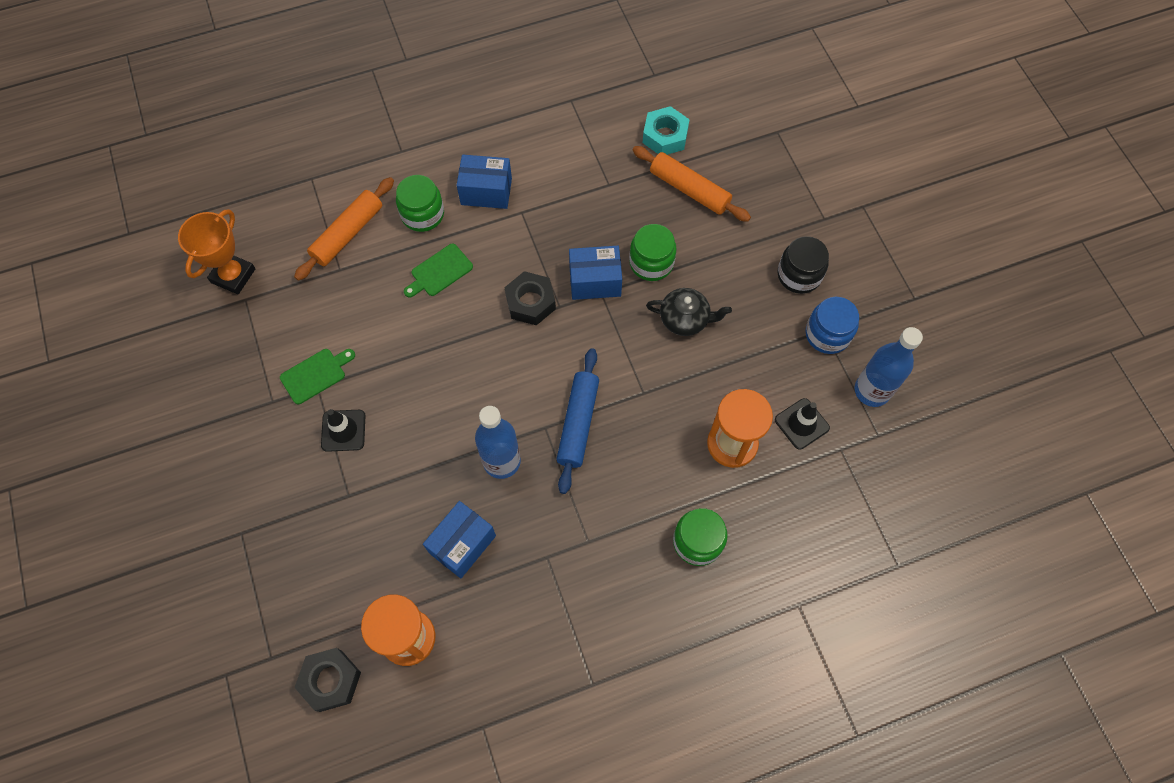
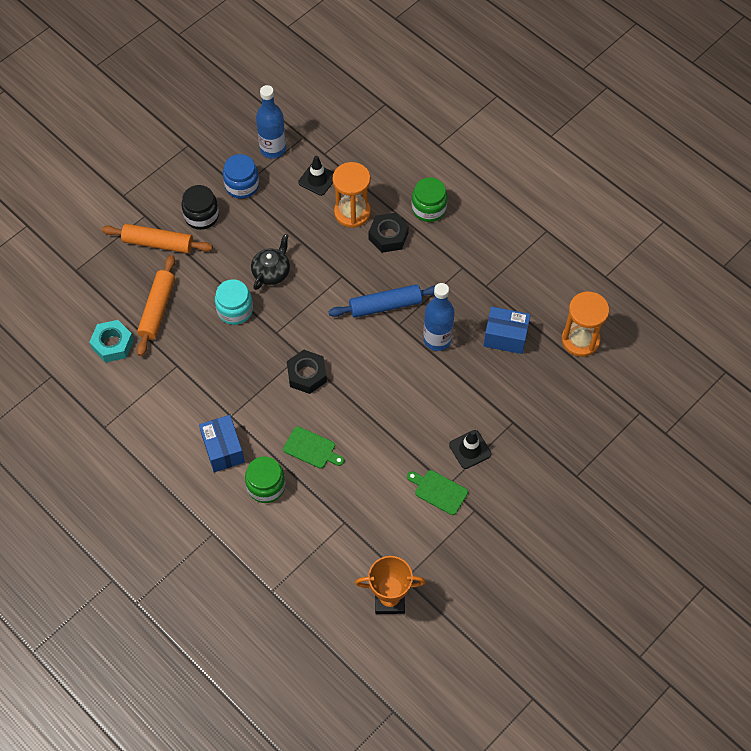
camera: 115 degrees left, 5 degrees down
orange rolling pin [294,177,394,281] -> orange rolling pin moved to [102,224,213,253]
black nut [294,648,361,712] -> black nut moved to [369,213,409,253]
blue box [569,246,622,300] -> none
green jar [629,224,677,281] -> turquoise jar [215,279,253,325]
black teapot [646,288,732,336] -> black teapot turned 45 degrees clockwise [251,234,290,290]

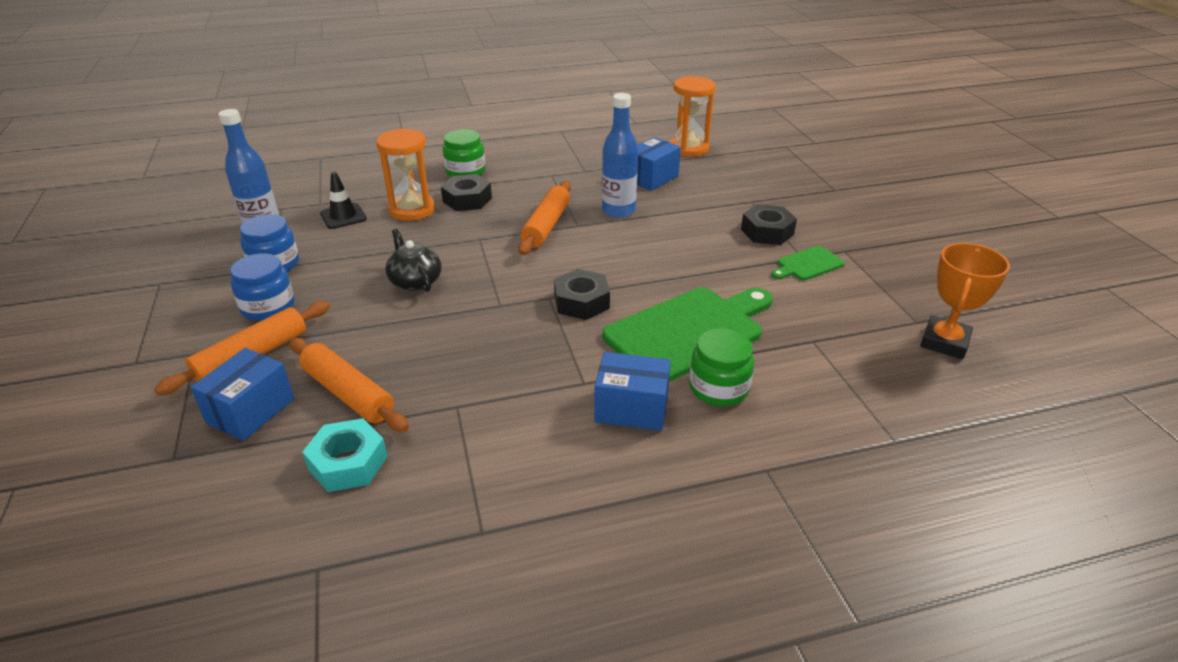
camera: 60 degrees left, 25 degrees down
black jar [182,185,219,230] -> blue jar [230,253,295,321]
turquoise jar [215,279,253,325] -> none
green cutting board [283,426,344,469] -> green cutting board [602,288,773,382], size x2.13
blue rolling pin [328,284,436,318] -> orange rolling pin [518,181,571,255]
black traffic cone [449,430,491,469] -> black nut [741,204,797,245]
none -> blue box [190,348,295,441]

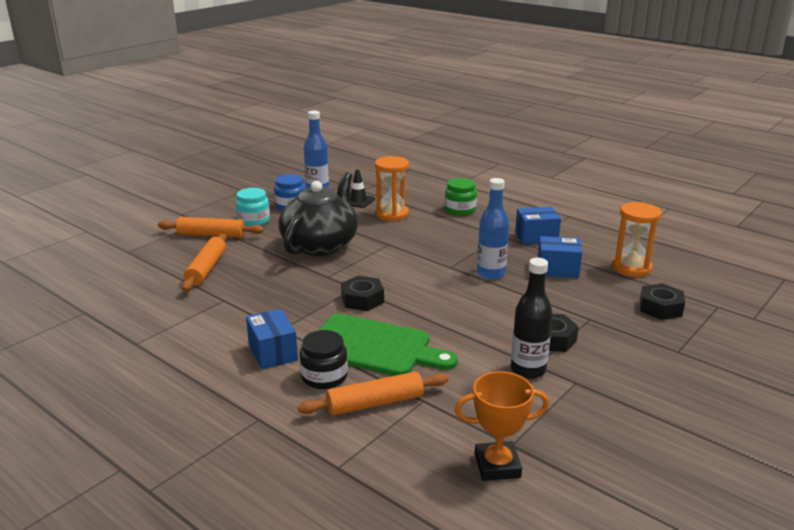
camera: 55 degrees right, 10 degrees down
blue box [190,348,295,441] -> blue box moved to [515,207,561,245]
blue jar [230,253,295,321] -> turquoise jar [235,188,270,226]
turquoise nut [302,418,388,492] -> none
black teapot [385,229,442,292] -> black teapot [279,172,358,256], size x2.09
black nut [441,174,492,211] -> black nut moved to [640,283,685,320]
orange rolling pin [518,181,571,255] -> orange rolling pin moved to [298,371,448,416]
green jar [689,328,754,406] -> black jar [300,330,348,389]
green cutting board [771,246,845,280] -> black bottle [511,258,553,379]

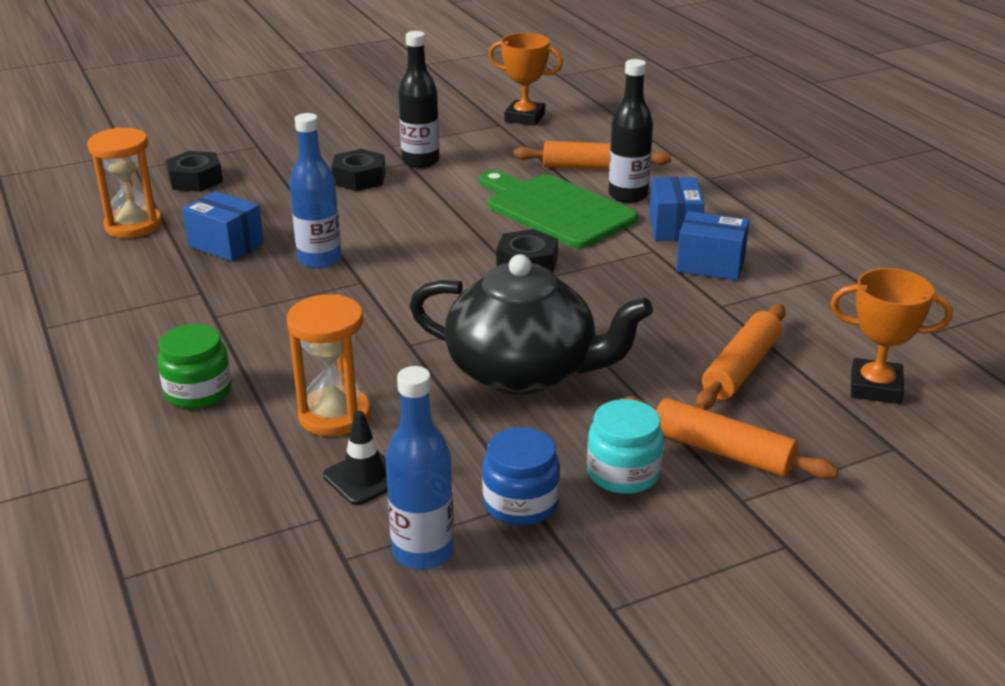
camera: 155 degrees left, 5 degrees up
black teapot [279,172,358,256] -> black teapot turned 120 degrees counterclockwise [409,254,653,394]
black jar [300,330,348,389] -> black bottle [609,59,653,203]
blue box [515,207,561,245] -> blue box moved to [676,211,749,281]
none -> orange trophy [831,268,953,404]

